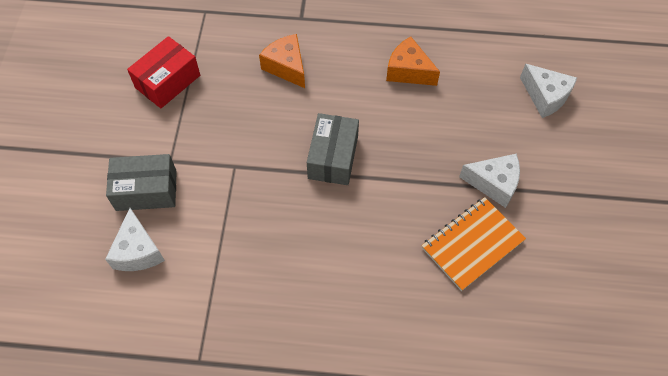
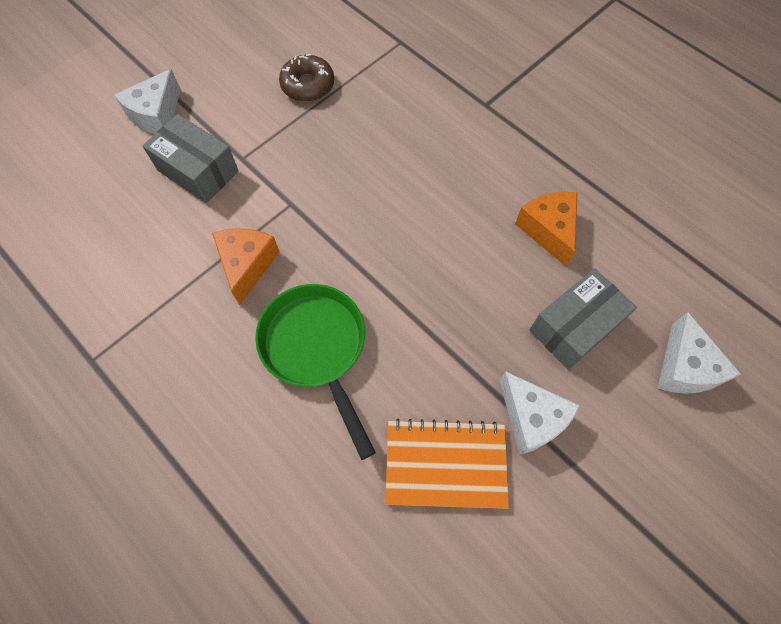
camera: 40 degrees right, 5 degrees up
white cheese [105,208,165,271] -> white cheese moved to [114,69,181,134]
red box [127,36,200,108] -> brown donut [279,54,334,102]
orange cheese [259,34,305,88] -> orange cheese moved to [212,228,280,305]
grey box [307,113,359,185] -> grey box moved to [529,268,637,370]
none -> green pan [255,284,376,460]

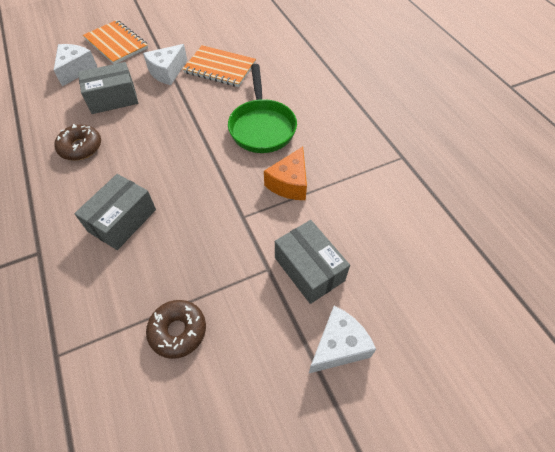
camera: 160 degrees left, 10 degrees down
white cheese [499,372,580,455] -> white cheese turned 120 degrees counterclockwise [143,44,187,85]
orange cheese [515,192,578,266] -> brown donut [54,124,101,161]
none -> grey box [74,174,156,250]
none -> orange notebook [83,20,148,64]

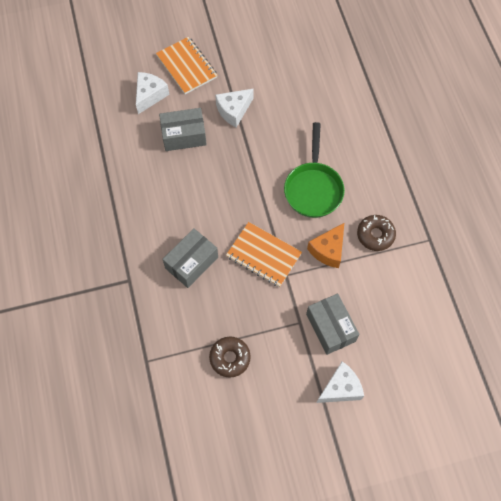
camera: 10 degrees right, 10 degrees up
brown donut [54,124,101,161] -> brown donut moved to [357,215,396,251]
orange notebook [183,45,256,87] -> orange notebook moved to [226,222,302,287]

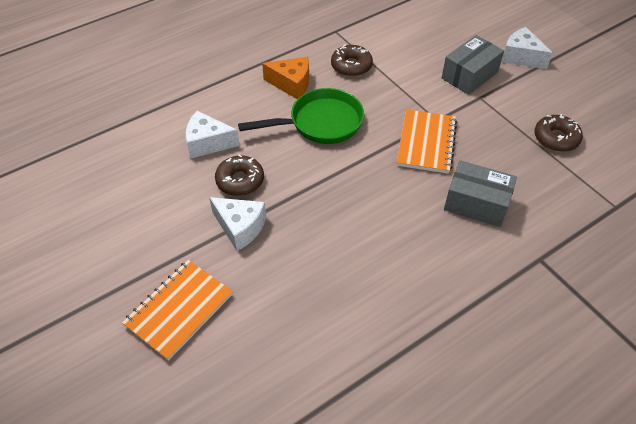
camera: 110 degrees left, 15 degrees down
white cheese [136,72,169,114] -> white cheese moved to [186,111,240,158]
grey box [159,108,207,151] -> none
orange cheese [307,223,344,268] -> orange cheese moved to [262,57,309,99]
none -> brown donut [215,154,264,196]

